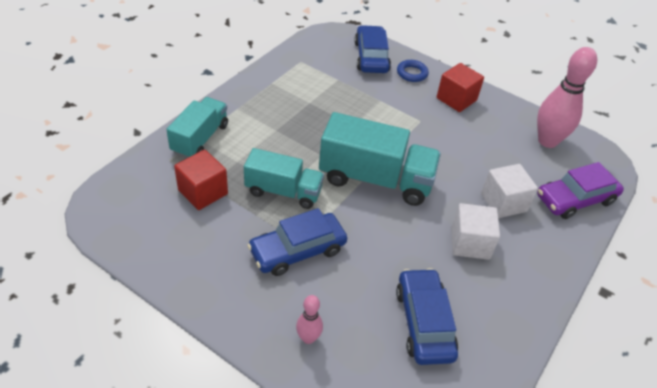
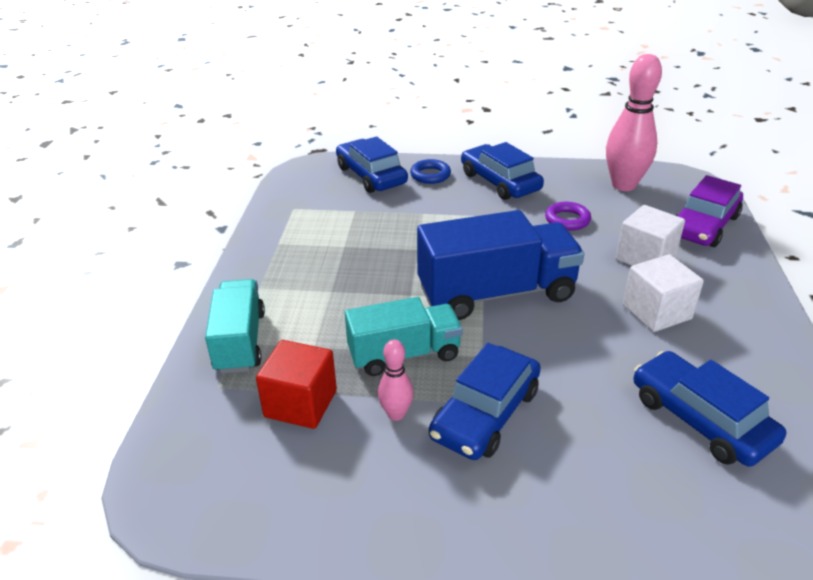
camera: 25 degrees left, 10 degrees down
pink bowling pin [296,295,323,344] -> pink bowling pin moved to [378,339,413,421]
turquoise truck [319,112,441,206] -> blue truck [417,210,584,320]
red cube [437,63,484,112] -> blue car [461,142,544,200]
none -> purple ring [545,202,591,230]

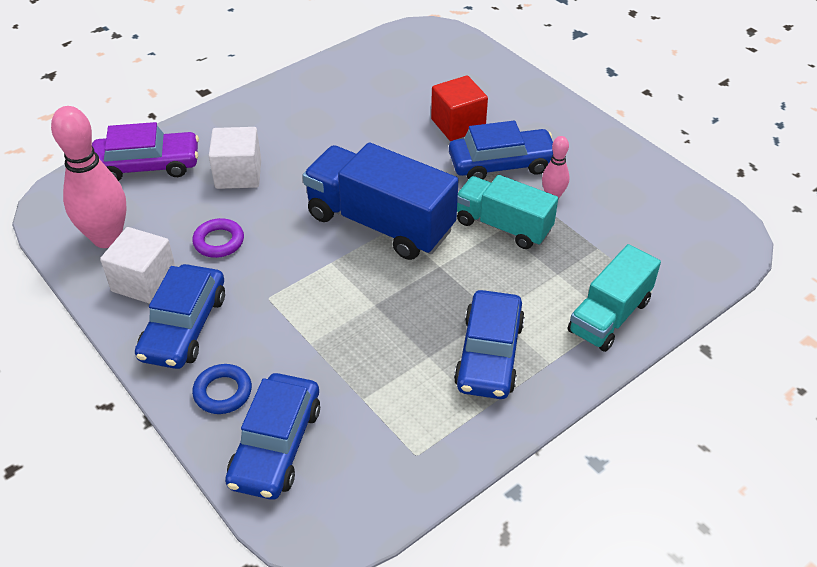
camera: 135 degrees left, 10 degrees up
red cube [256,340,337,429] -> red cube moved to [431,75,488,141]
white cube [623,254,704,332] -> white cube moved to [100,227,175,304]
blue car [634,351,786,467] -> blue car moved to [454,290,525,399]

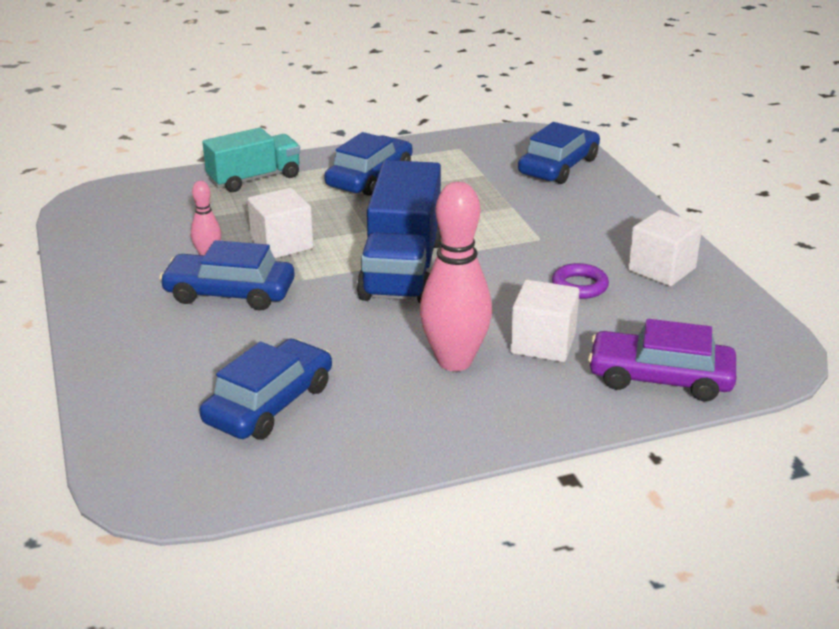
camera: 160 degrees left, 15 degrees down
pink bowling pin [51,106,127,248] -> pink bowling pin moved to [420,182,492,371]
blue car [135,264,225,369] -> blue car moved to [200,339,332,439]
blue ring [192,364,252,414] -> none
blue truck [303,143,459,260] -> blue truck turned 45 degrees clockwise [357,160,441,303]
red cube [431,75,488,141] -> none
turquoise truck [457,175,558,249] -> white cube [247,188,313,258]

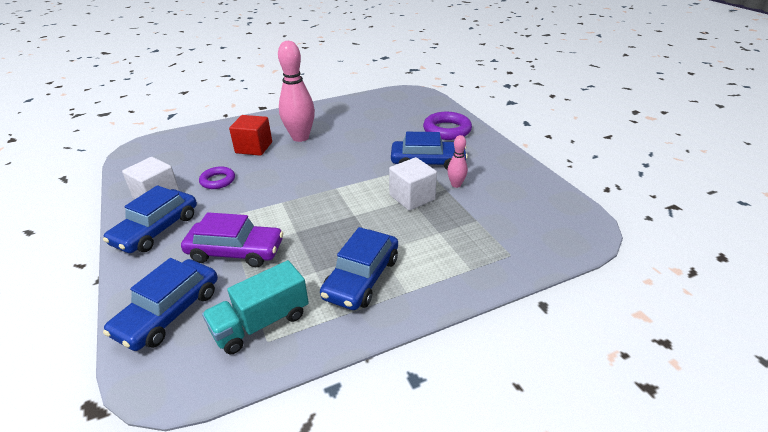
camera: 175 degrees right, 5 degrees up
blue car [200,339,332,439] -> blue car moved to [103,185,197,253]
turquoise truck [202,128,300,192] -> turquoise truck moved to [202,260,309,354]
blue truck [357,160,441,303] -> none
white cube [510,279,579,362] -> red cube [229,115,272,156]
purple car [588,319,736,401] -> purple car moved to [181,212,283,267]
none -> purple ring [423,112,472,140]

